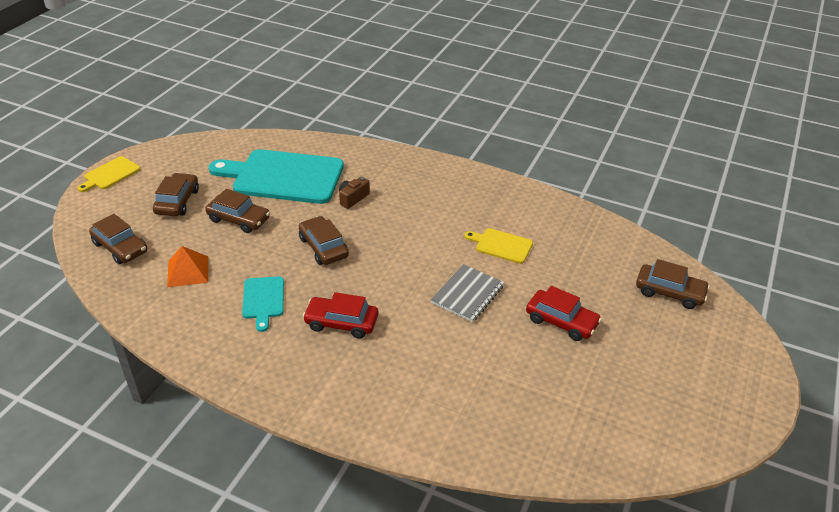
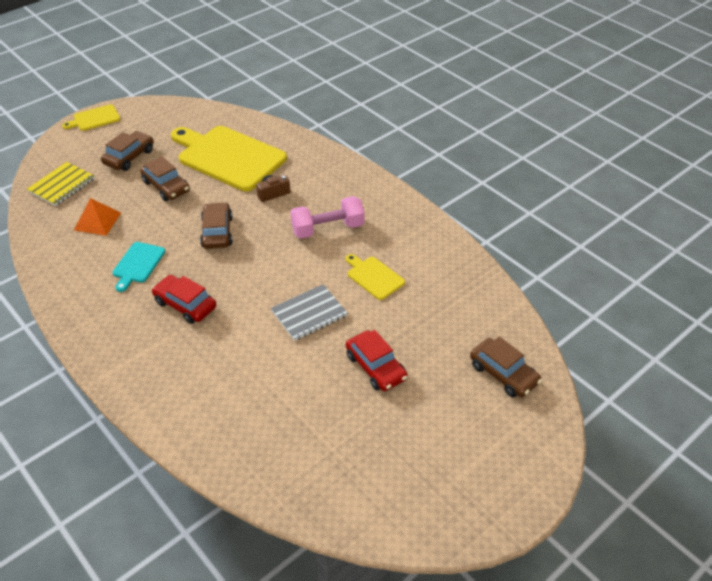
camera: 25 degrees right, 5 degrees up
brown car [89,214,147,264] -> yellow notebook [27,162,95,206]
turquoise cutting board [209,149,344,204] -> yellow cutting board [171,126,287,191]
none -> pink dumbbell [290,196,365,239]

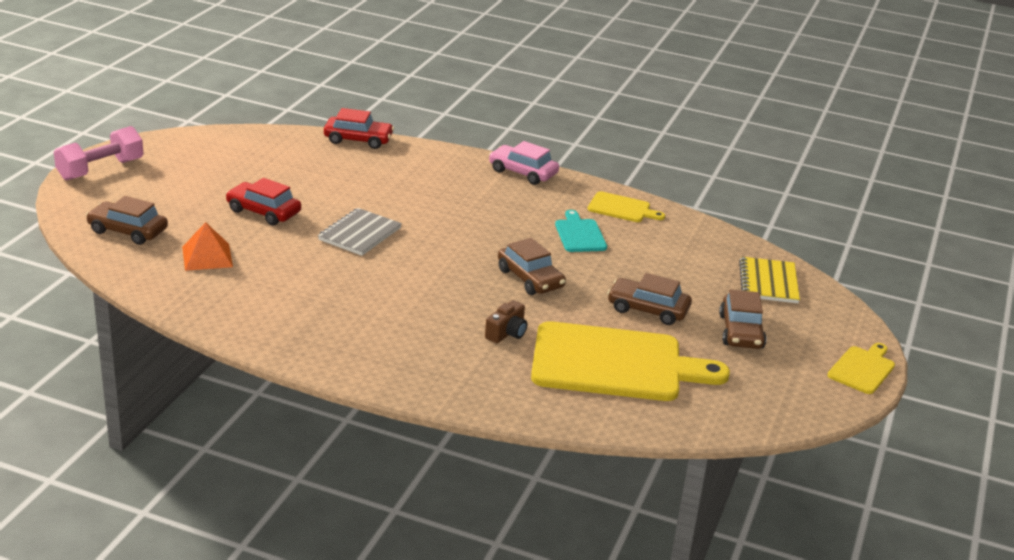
camera: 150 degrees right, 15 degrees down
orange pyramid [74,198,121,236] -> orange pyramid moved to [182,222,233,271]
red car [152,275,217,324] -> red car moved to [324,108,394,149]
pink dumbbell [290,196,365,239] -> pink dumbbell moved to [54,126,144,180]
yellow cutting board [345,254,405,300] -> yellow cutting board moved to [588,191,665,222]
none -> pink car [489,141,559,185]

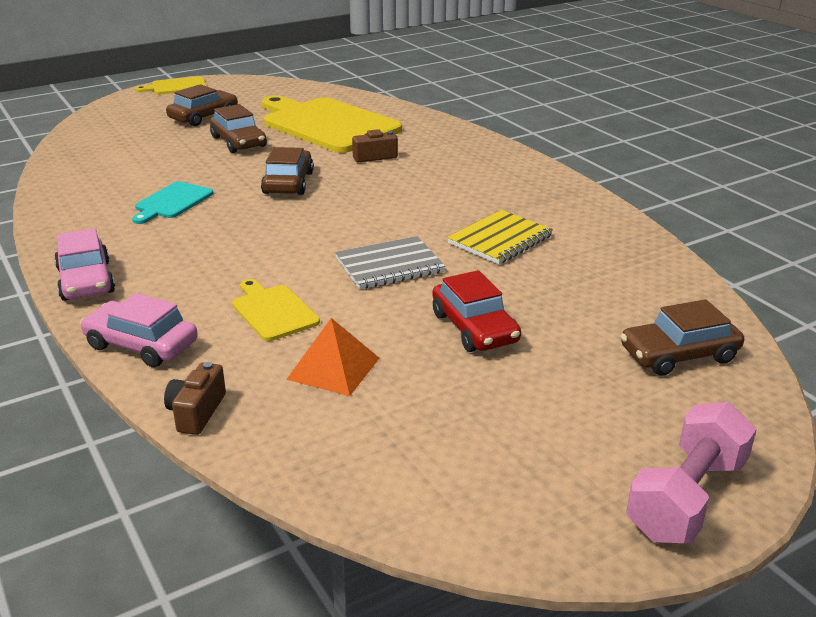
camera: 140 degrees left, 0 degrees up
pink dumbbell [54,126,144,180] -> pink dumbbell turned 45 degrees counterclockwise [626,402,757,543]
brown car [86,196,168,245] -> brown car turned 105 degrees clockwise [621,299,744,376]
orange pyramid [182,222,233,271] -> orange pyramid moved to [286,318,379,396]
red car [324,108,394,149] -> brown camera [164,362,226,435]
yellow cutting board [588,191,665,222] -> yellow cutting board moved to [232,279,320,341]
yellow notebook [739,257,800,303] -> yellow notebook moved to [447,210,553,264]
none -> pink car [80,293,198,367]

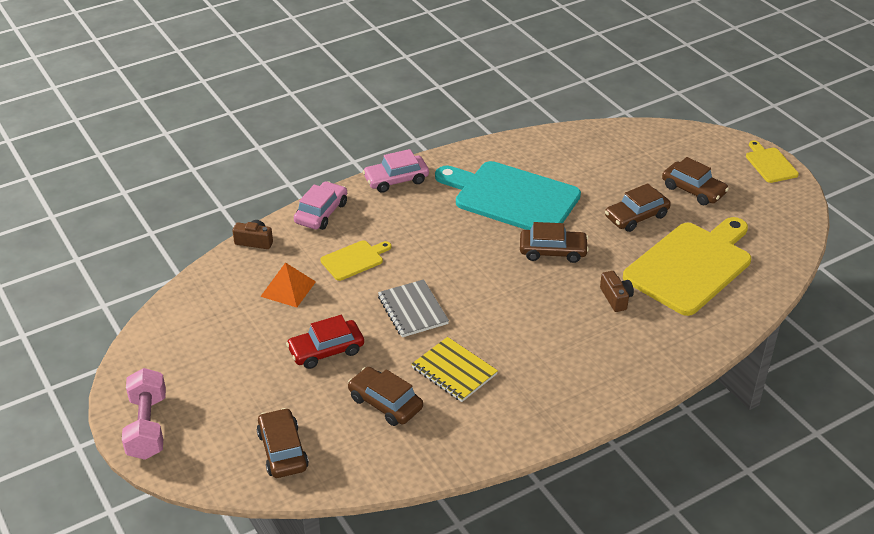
camera: 90 degrees right, 10 degrees up
turquoise cutting board [132,181,213,224] -> turquoise cutting board [435,161,581,230], size x2.14
pink dumbbell [626,402,757,543] -> pink dumbbell turned 45 degrees clockwise [122,368,166,460]
none -> brown car [348,367,423,426]

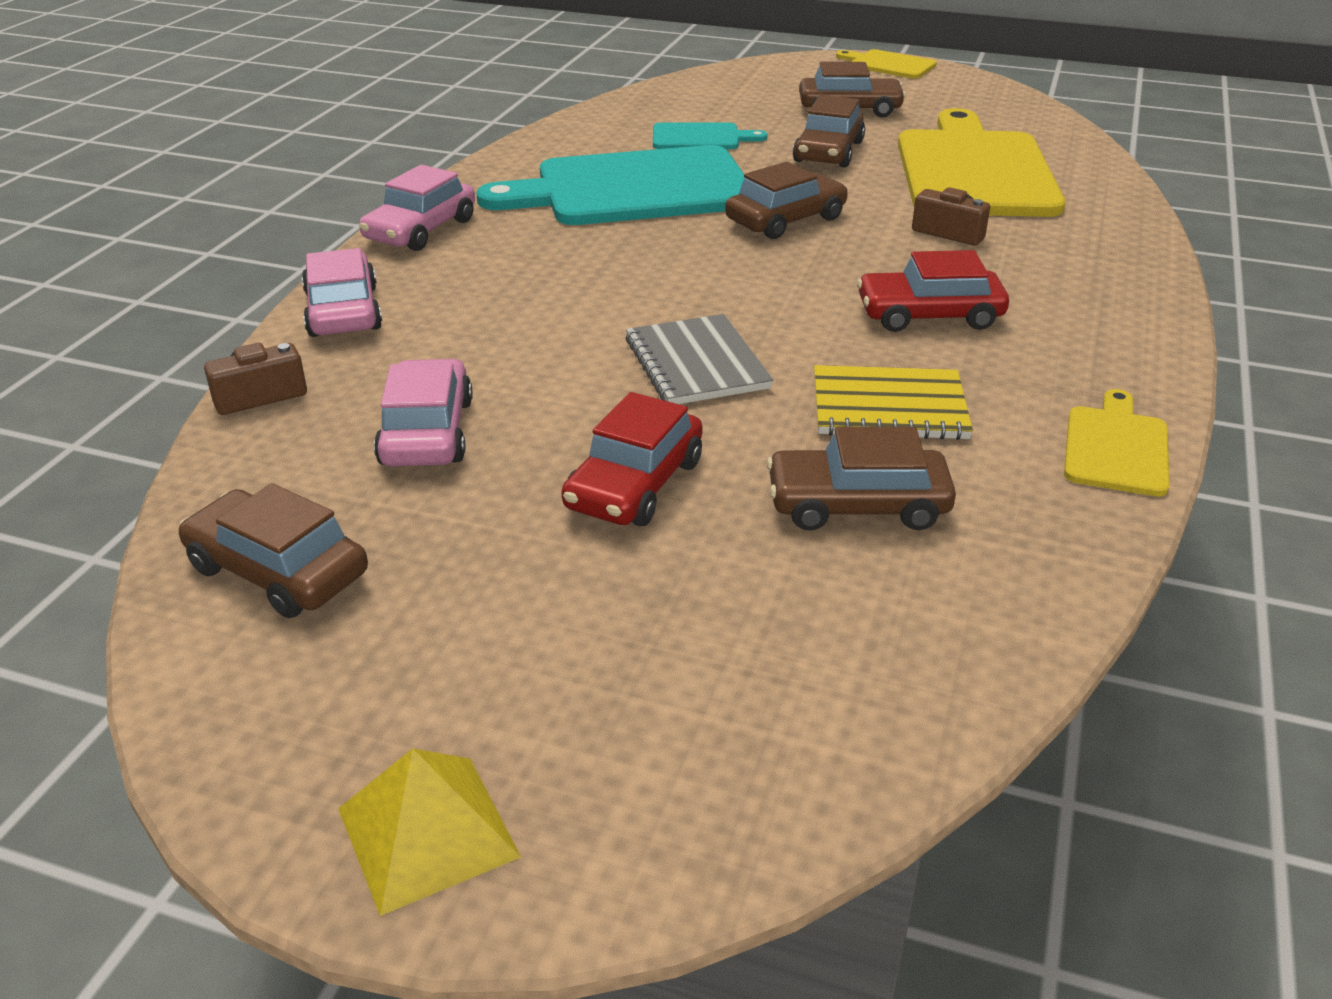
camera: 40 degrees left, 5 degrees down
pink dumbbell [122,368,166,460] -> yellow pyramid [338,748,521,916]
brown car [257,408,309,478] -> brown car moved to [179,483,368,618]
orange pyramid [260,262,316,308] -> pink car [374,359,473,466]
yellow cutting board [320,240,391,281] -> yellow cutting board moved to [1064,389,1170,497]
grey notebook [378,279,449,337] -> grey notebook turned 45 degrees clockwise [626,314,773,404]
none -> turquoise cutting board [653,122,767,149]
none -> red car [857,250,1009,332]

